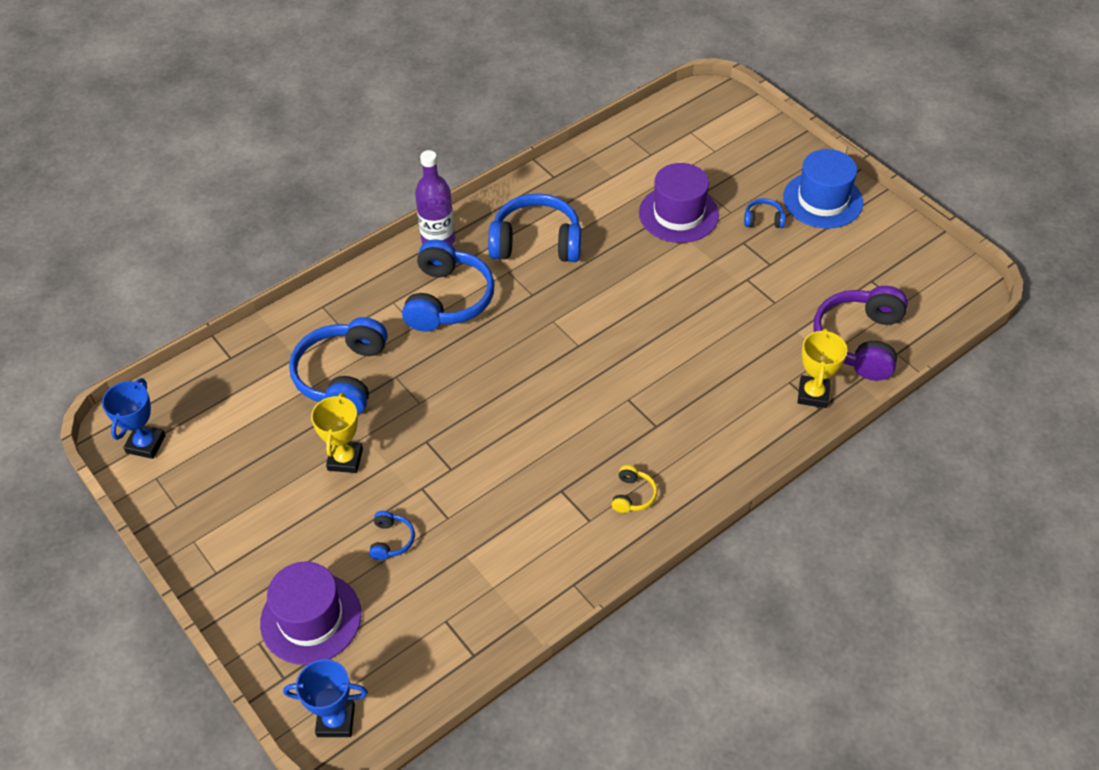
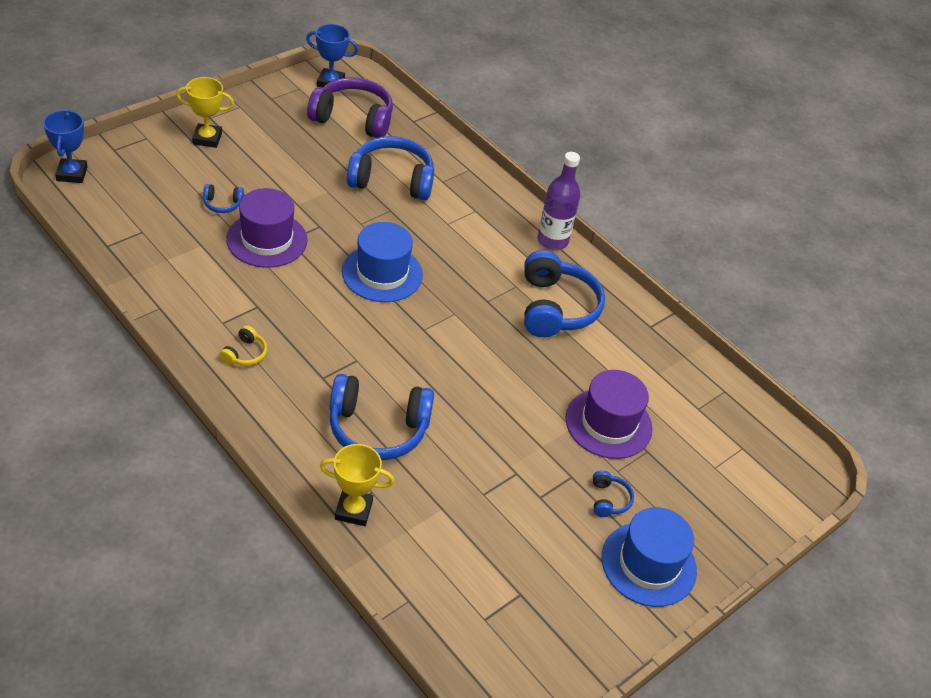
camera: 80 degrees right, 5 degrees down
purple hat [260,561,361,665] -> purple hat moved to [226,188,308,268]
yellow trophy [311,393,363,473] -> yellow trophy moved to [176,77,234,148]
blue headphones [402,240,495,331] -> blue headphones moved to [330,374,434,460]
yellow headphones [612,465,657,513] -> yellow headphones turned 75 degrees counterclockwise [219,325,267,366]
purple headphones [813,286,908,381] -> purple headphones moved to [307,77,393,138]
none -> blue hat [342,222,423,302]

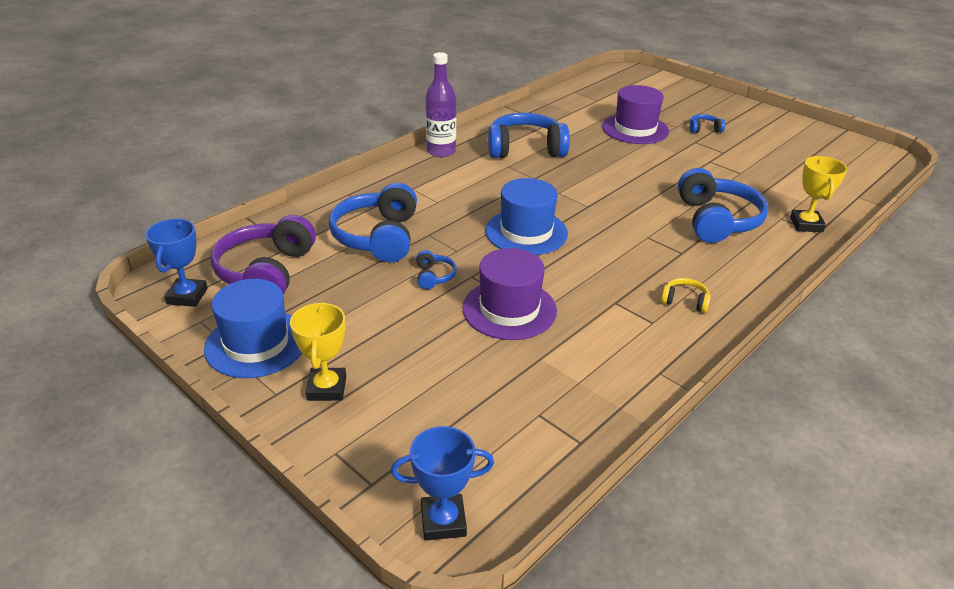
camera: 90 degrees left, 10 degrees down
blue headphones [203,184,244,213] -> blue headphones moved to [416,250,457,289]
blue hat [602,507,697,607] -> blue hat moved to [204,279,302,378]

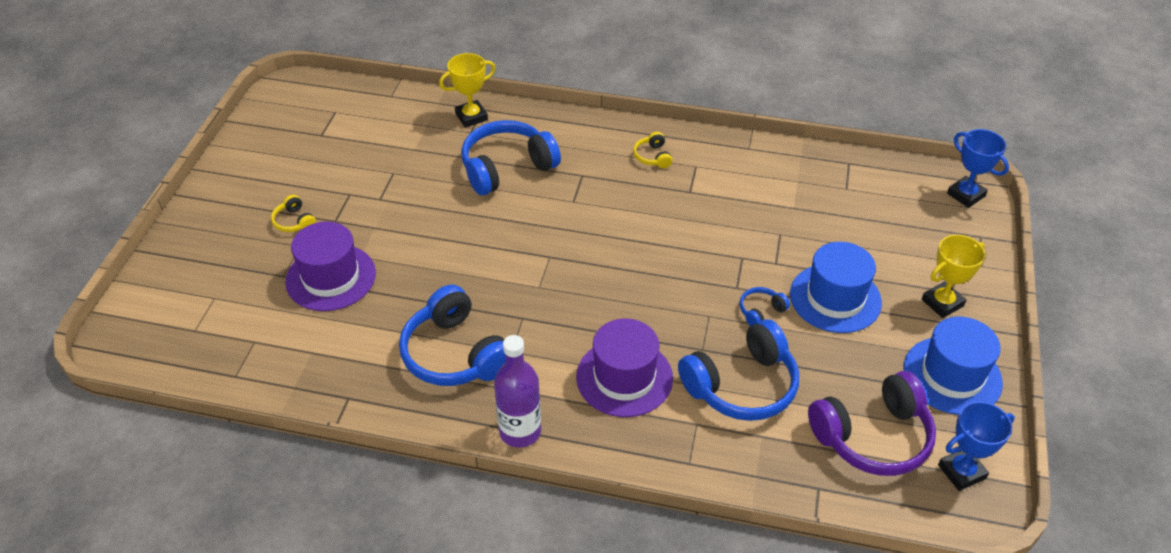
camera: 120 degrees left, 10 degrees up
purple hat [462,248,557,340] -> purple hat moved to [576,318,673,417]
blue hat [485,178,568,255] -> blue hat moved to [790,242,882,333]
blue headphones [689,114,725,133] -> yellow headphones [271,195,316,232]

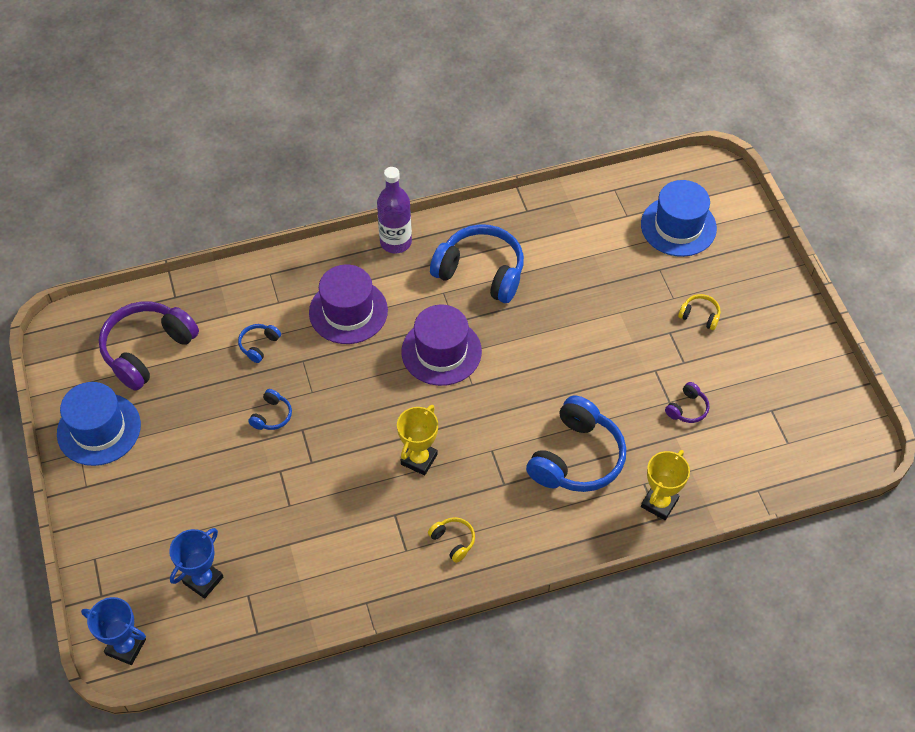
camera: 150 degrees right, 10 degrees up
purple hat [285,221,376,311] -> purple hat moved to [402,305,482,386]
blue headphones [678,319,799,421] -> blue headphones [238,324,281,363], size x0.44
blue hat [790,242,882,333] -> blue hat moved to [641,180,717,257]
yellow trophy [922,235,985,318] -> yellow trophy moved to [397,405,438,475]
blue trophy [938,401,1015,491] -> blue trophy moved to [169,528,223,599]
none -> purple headphones [665,382,709,423]

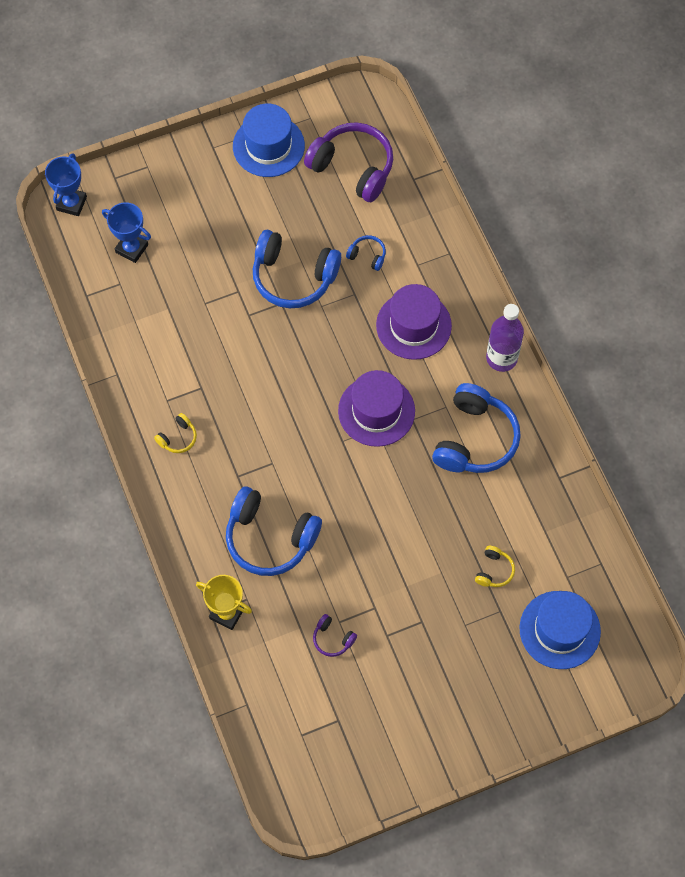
camera: 85 degrees right, 10 degrees up
blue headphones [248,389,292,430] -> blue headphones [253,230,341,308], size x2.25
yellow trophy [397,405,438,475] -> none
yellow headphones [678,294,720,330] -> yellow headphones moved to [475,546,515,587]

